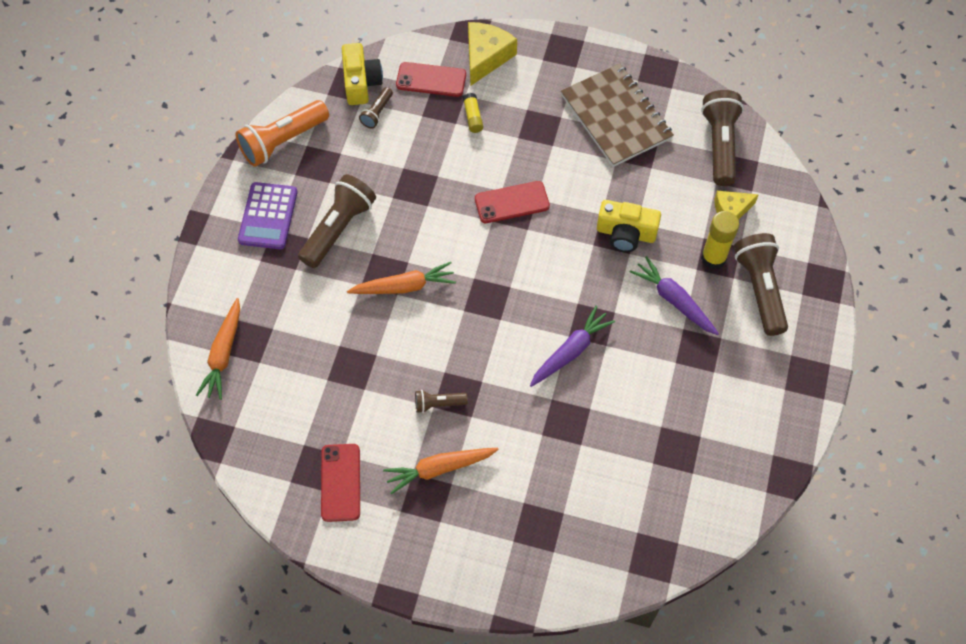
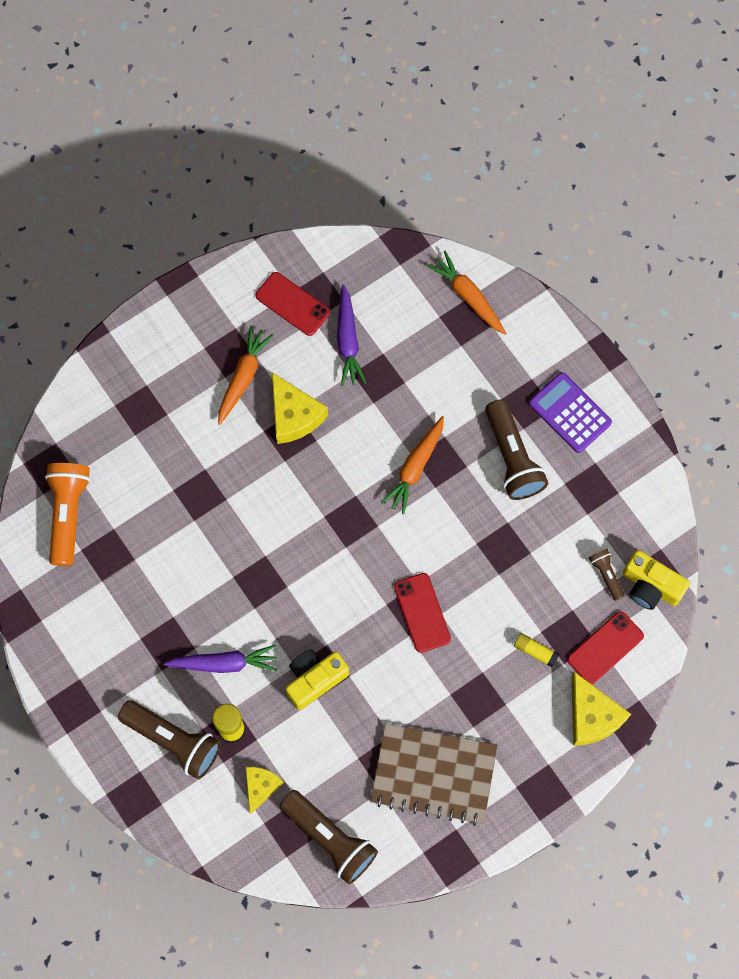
camera: 130 degrees right, 10 degrees up
orange flashlight [235,100,329,167] -> orange flashlight moved to [45,463,91,566]
brown flashlight [415,390,468,413] -> yellow cheese [272,372,328,444]
red phone [475,181,550,223] -> red phone turned 45 degrees counterclockwise [394,573,451,653]
purple carrot [530,306,615,387] -> purple carrot moved to [337,284,366,386]

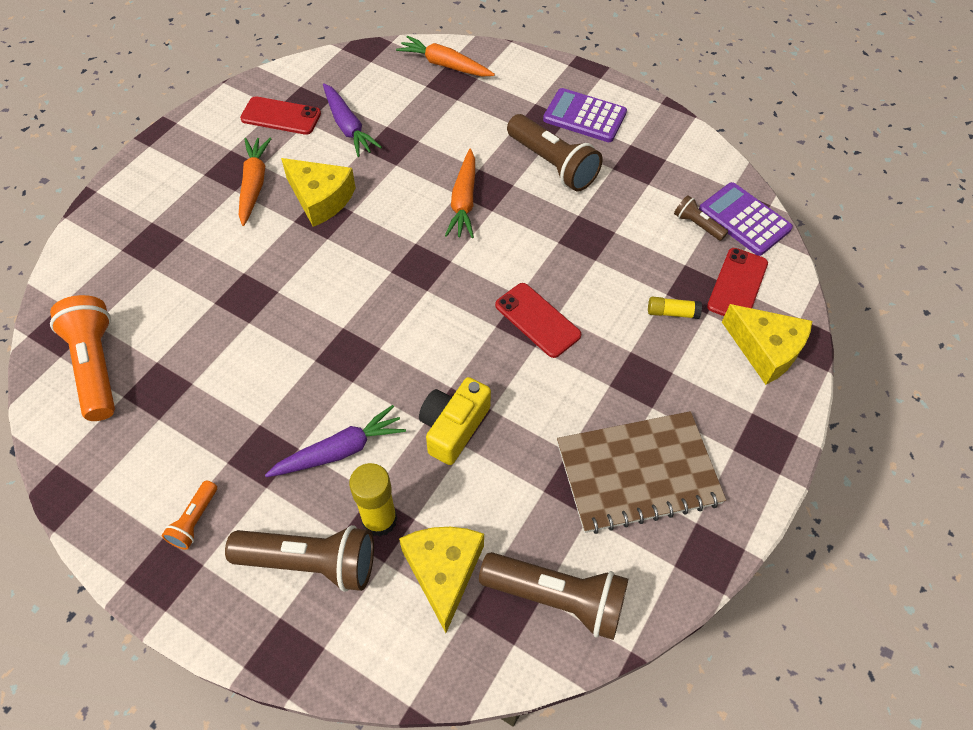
camera: 25 degrees left, 15 degrees down
yellow cheese [246,767,284,814] -> yellow cheese [399,527,484,633], size x1.56
yellow camera [623,550,690,610] -> purple calculator [699,182,793,256]
none -> orange flashlight [162,480,217,550]

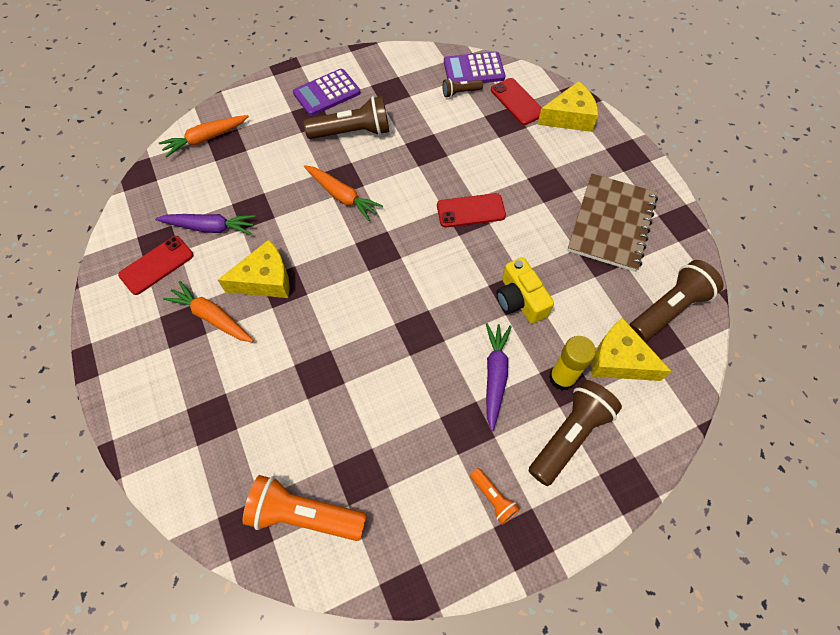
camera: 55 degrees left, 5 degrees up
yellow glue stick [648,297,702,319] -> none

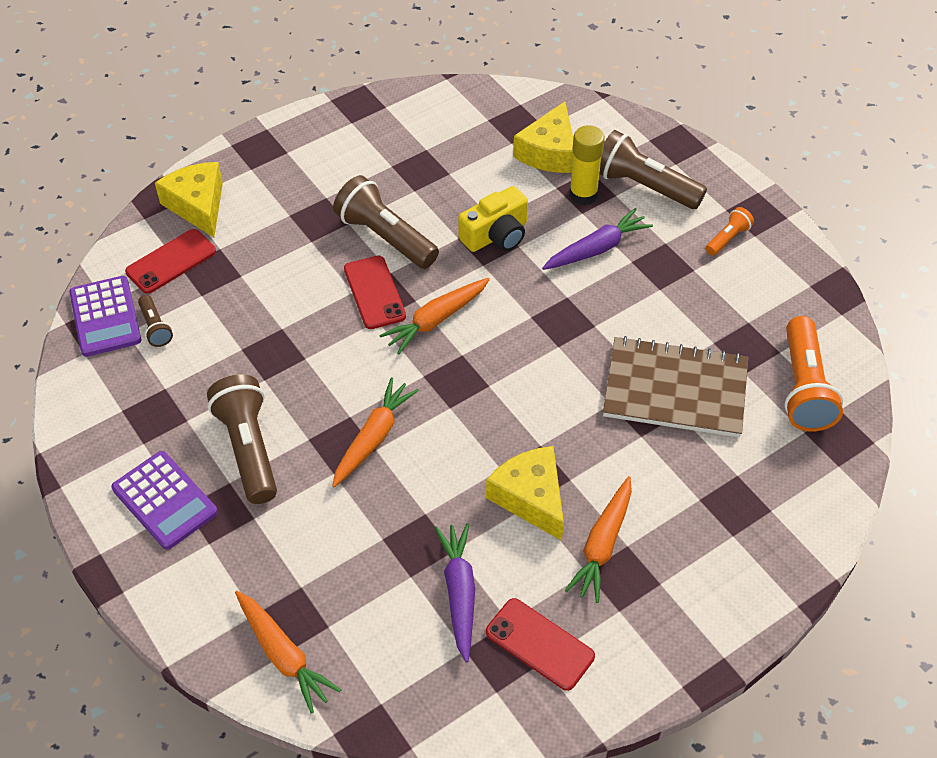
camera: 100 degrees left, 10 degrees down
purple carrot [486,323,512,431] -> purple carrot turned 150 degrees clockwise [542,208,653,270]
brown notebook [567,173,658,272] -> brown notebook moved to [603,336,748,437]
brown flashlight [630,260,724,342] -> brown flashlight moved to [333,175,439,269]
none -> orange carrot [379,278,490,354]

